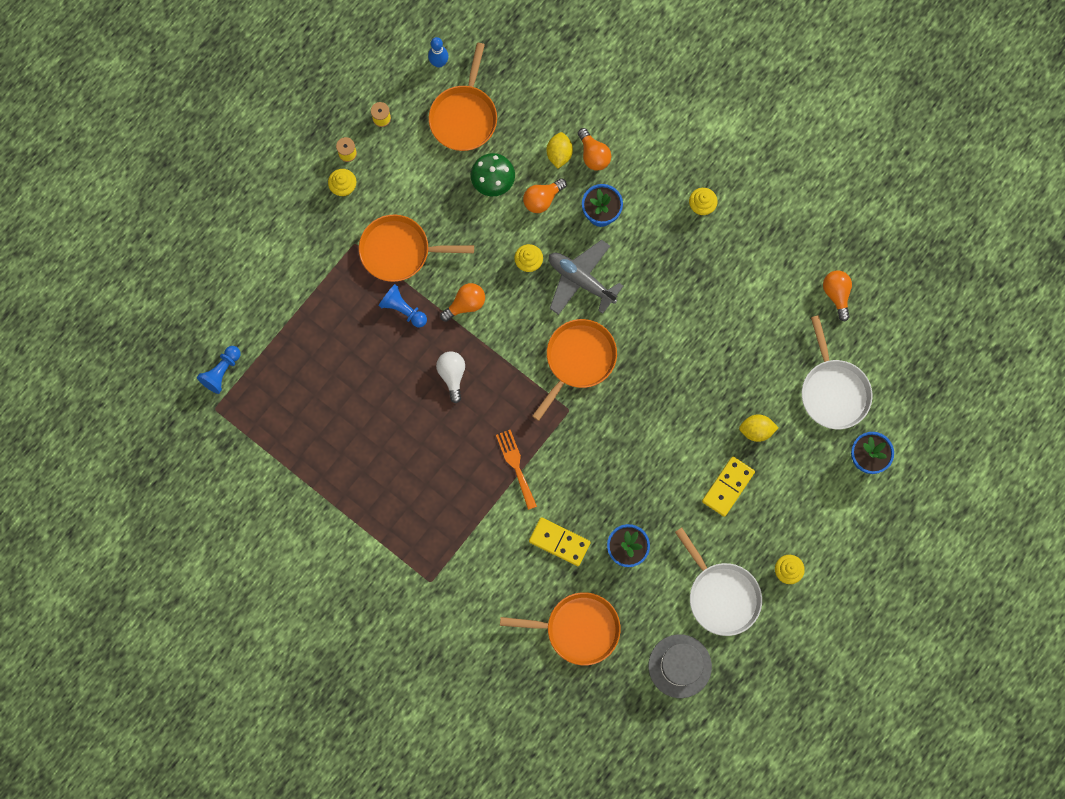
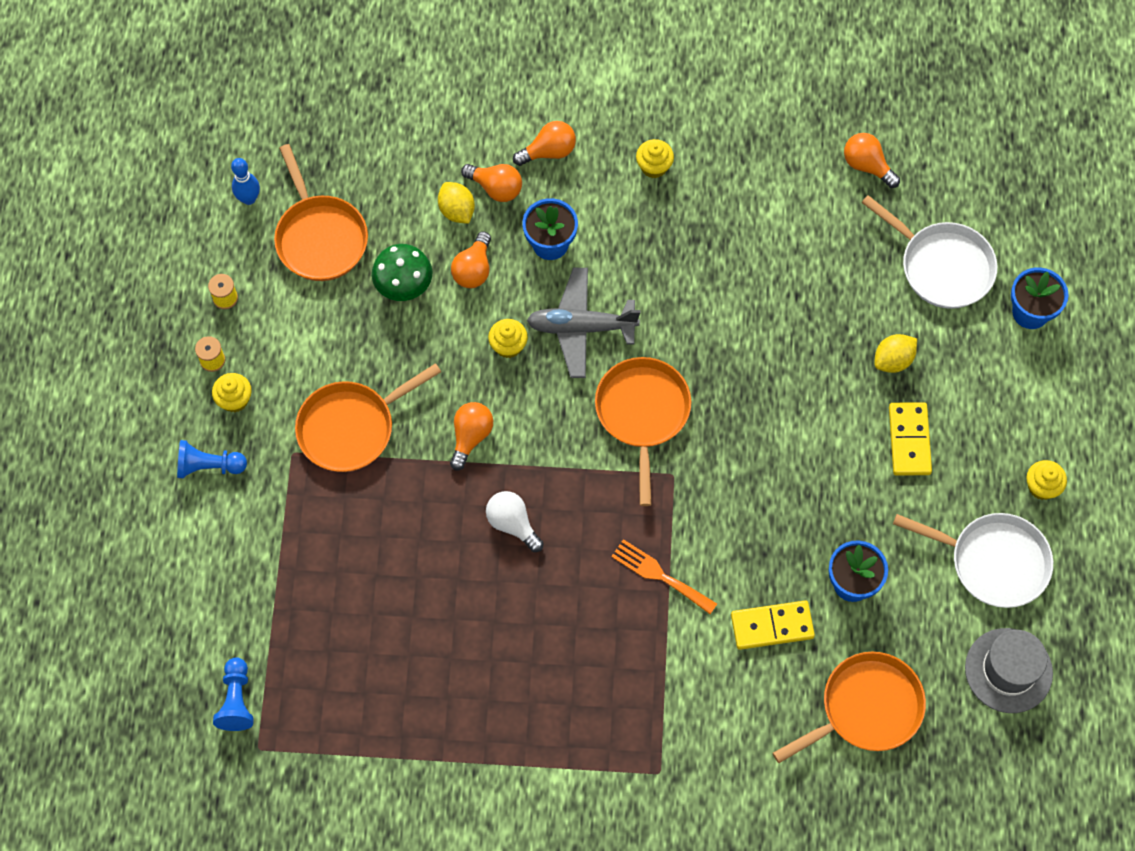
camera: 35 degrees left, 10 degrees down
blue pawn [378,284,427,327] -> blue pawn moved to [177,440,247,478]
none -> orange light bulb [513,121,576,166]

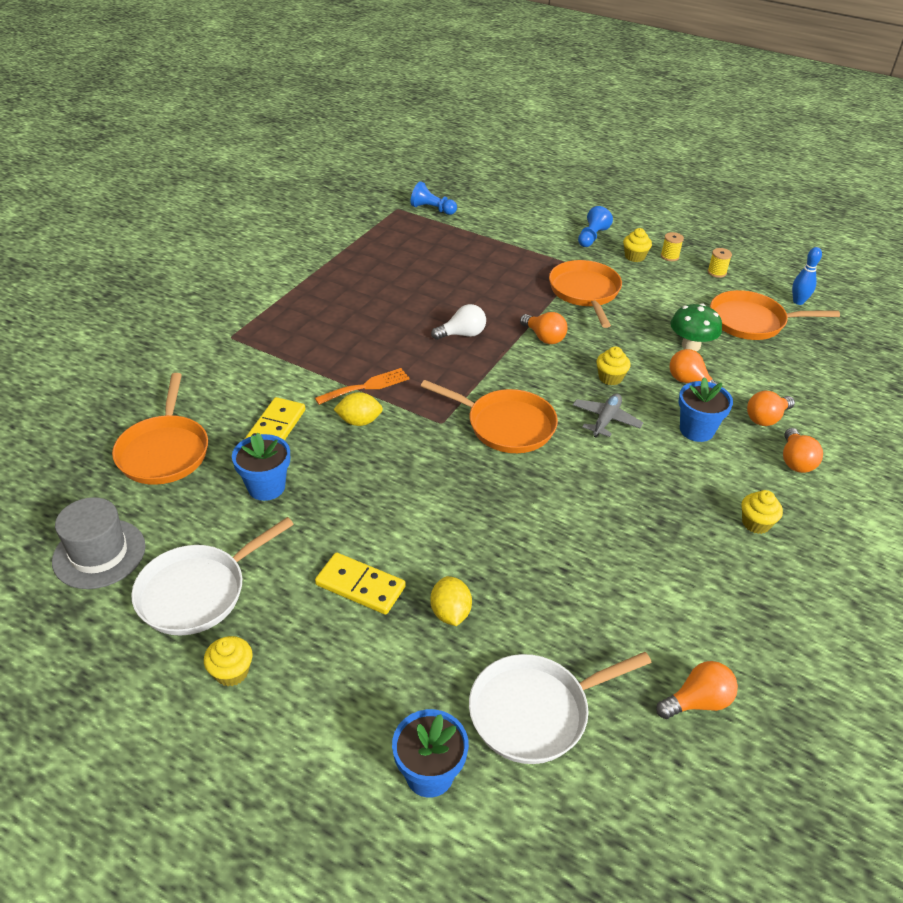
camera: 115 degrees right, 25 degrees down
yellow lemon [438,182,475,224] -> yellow lemon moved to [333,392,383,426]
grey plane [527,268,640,378] -> grey plane [573,394,643,438], size x0.66

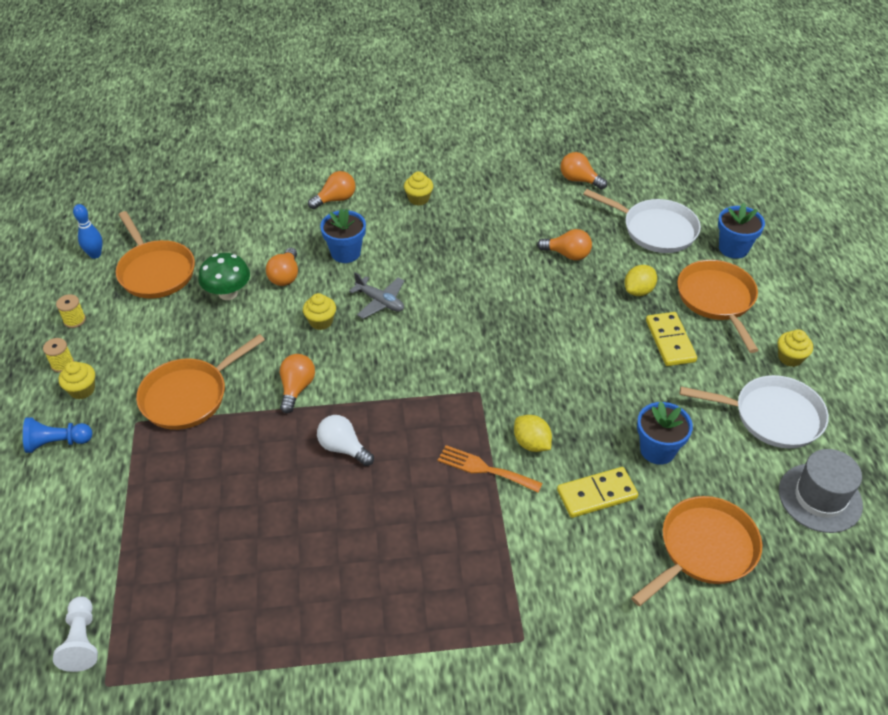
camera: 125 degrees left, 5 degrees up
blue pawn [410,181,457,215] -> white pawn [53,596,98,672]
orange pan [421,380,558,453] -> orange pan moved to [677,260,759,353]
grey plane [573,394,643,438] -> grey plane turned 135 degrees counterclockwise [349,272,404,319]
orange light bulb [747,391,795,426] -> orange light bulb moved to [537,229,592,260]

